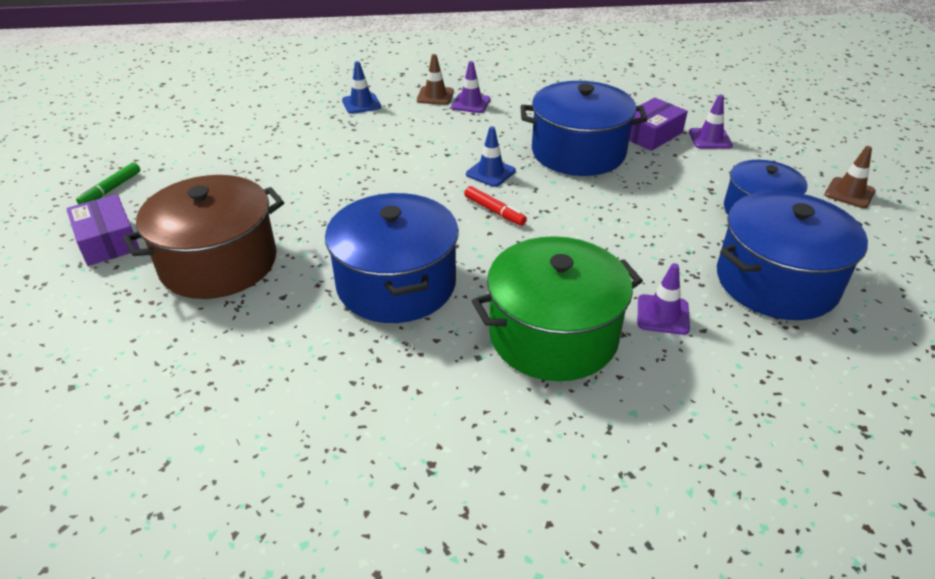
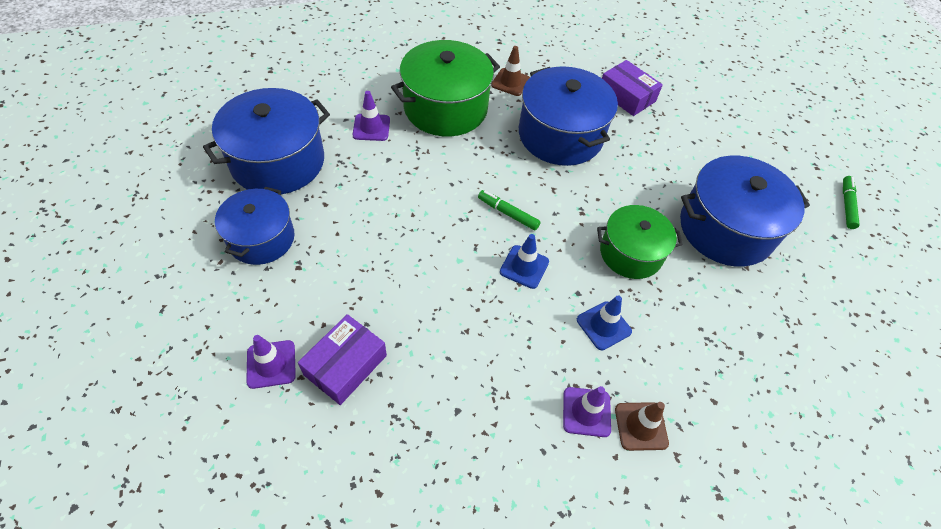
camera: 165 degrees right, 15 degrees up
purple box [66,194,139,266] -> purple box moved to [602,60,663,116]
brown pot [123,175,284,299] -> none
blue traffic cone [342,61,381,114] -> blue traffic cone moved to [577,296,632,351]
red marker [464,186,527,226] -> green marker [478,190,541,231]
blue pot [520,81,648,176] -> blue pot moved to [680,156,810,267]
brown traffic cone [825,146,875,208] -> brown traffic cone moved to [491,46,530,96]
none -> green pot [597,205,683,279]

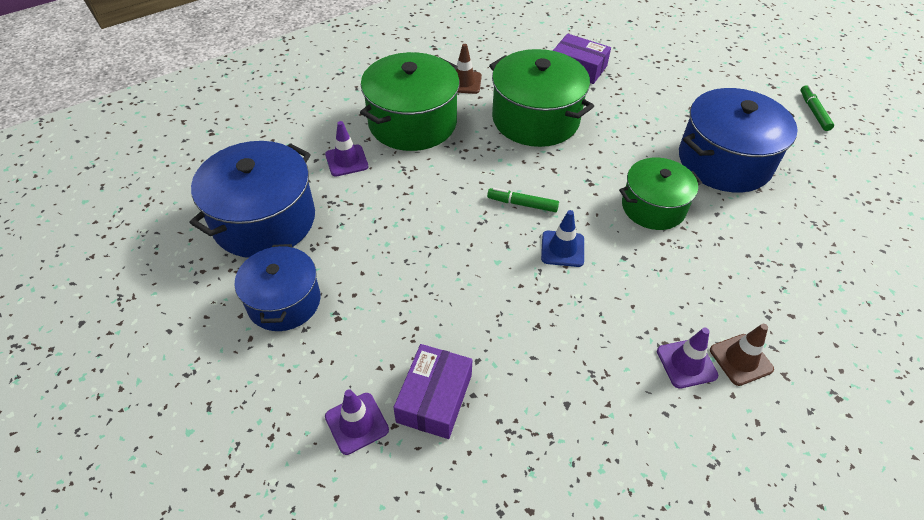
camera: 15 degrees left, 5 degrees down
blue pot [519,66,618,166] -> green pot [489,49,594,147]
blue traffic cone [577,296,632,351] -> none

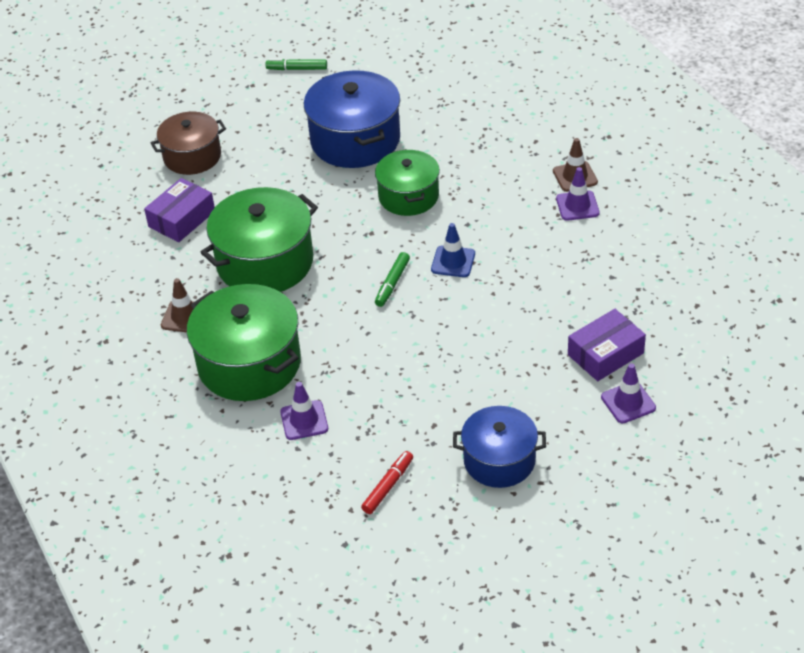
camera: 80 degrees left, 5 degrees down
blue pot [189,141,315,258] -> red marker [361,451,413,514]
purple box [393,344,472,439] -> purple box turned 60 degrees counterclockwise [568,309,646,381]
none -> brown pot [151,112,226,175]

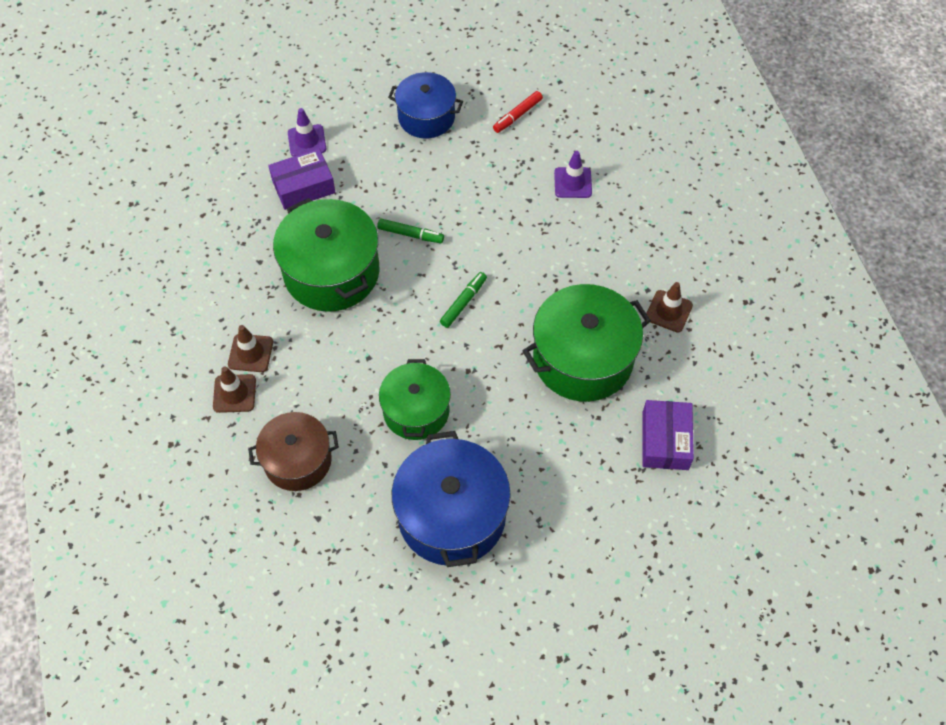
camera: 170 degrees left, 15 degrees up
purple box [144,178,215,242] -> purple box turned 45 degrees counterclockwise [642,400,694,470]
brown pot [151,112,226,175] -> brown pot moved to [248,412,339,491]
green pot [187,284,301,401] -> green pot moved to [273,198,379,312]
green marker [265,59,327,70] -> green marker moved to [377,219,444,243]
blue traffic cone [431,223,475,277] -> none
purple traffic cone [556,167,600,221] -> brown traffic cone [228,325,273,372]

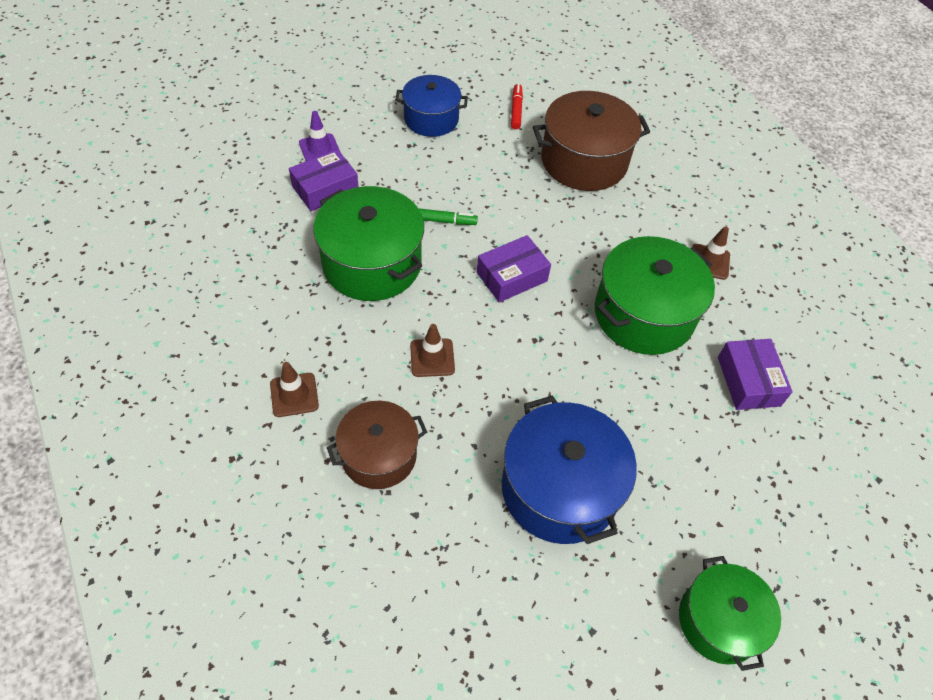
camera: 15 degrees left, 5 degrees down
brown traffic cone [228,325,273,372] -> brown traffic cone moved to [410,324,455,377]
green pot [379,359,451,440] -> green pot moved to [679,556,781,671]
green marker [440,272,487,328] -> purple box [477,235,551,303]
red marker [493,91,543,133] -> red marker turned 150 degrees clockwise [511,84,523,129]
purple traffic cone [554,151,592,198] -> brown pot [533,91,650,191]

